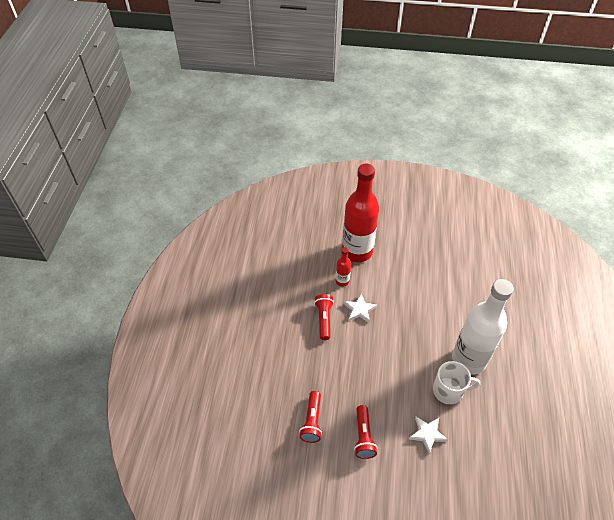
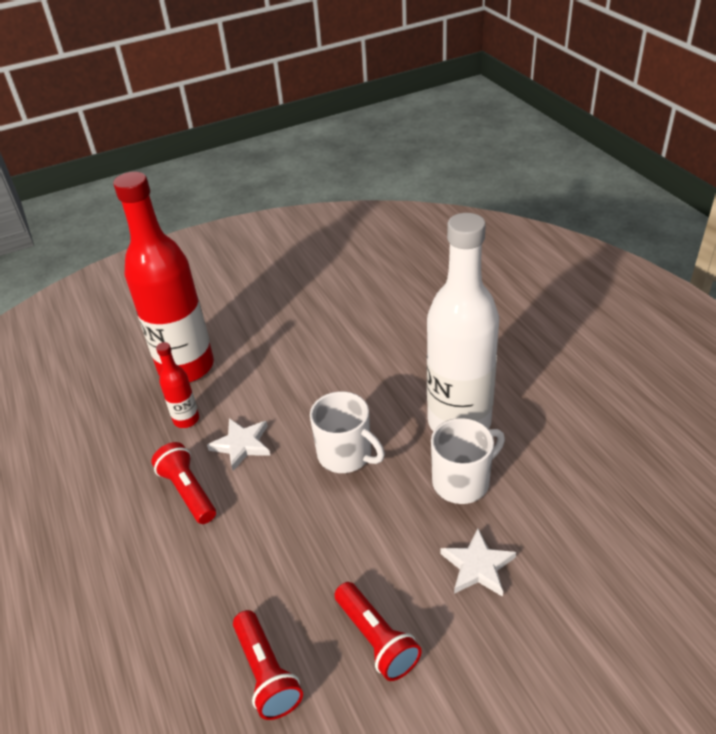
camera: 30 degrees left, 10 degrees down
none -> white mug [310,391,385,473]

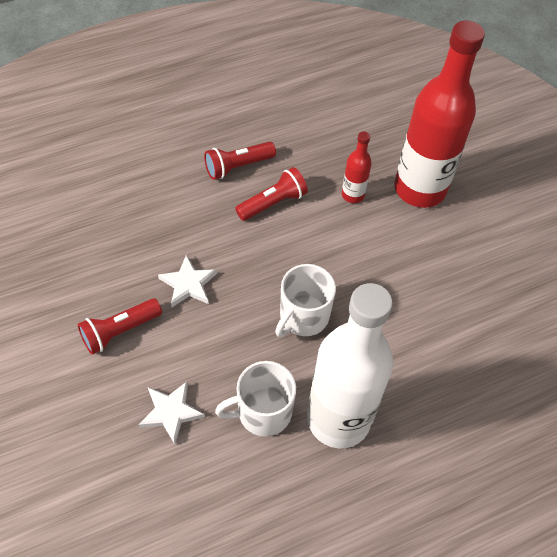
camera: 85 degrees right, 15 degrees up
white star [207,418,270,471] -> white star moved to [158,255,217,307]
red flashlight [233,610,303,720] -> red flashlight moved to [204,142,276,180]
white mug [431,418,505,504] -> white mug turned 105 degrees clockwise [215,361,296,437]

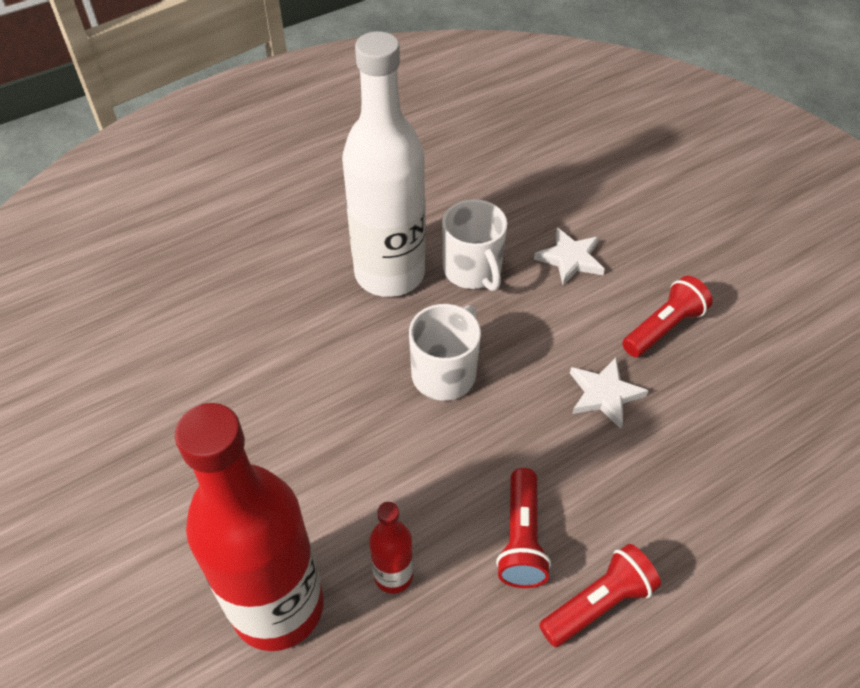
camera: 175 degrees right, 5 degrees down
white mug [215,361,296,437] -> white mug turned 90 degrees clockwise [442,199,507,291]
red flashlight [235,167,308,221] -> red flashlight turned 45 degrees counterclockwise [496,468,551,588]

